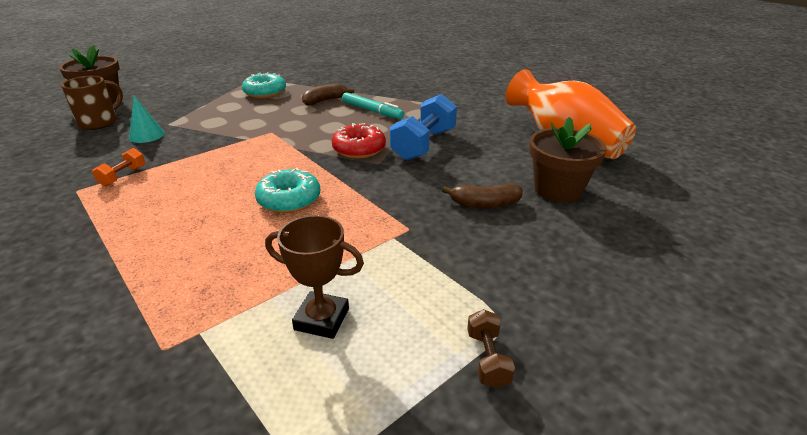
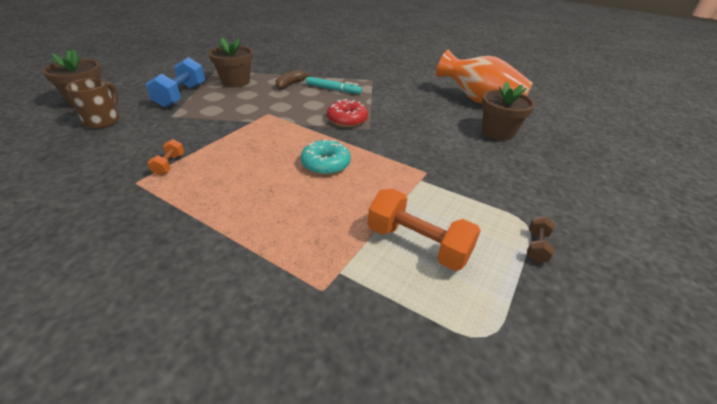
camera: 20 degrees left, 5 degrees up
turquoise cone [129,96,165,143] -> none
turquoise donut [242,72,286,98] -> brown flower pot [209,37,253,87]
brown trophy [265,215,364,339] -> orange dumbbell [368,189,481,271]
blue dumbbell [390,94,457,161] -> blue dumbbell moved to [146,57,205,108]
brown banana [442,183,523,208] -> none
brown dumbbell [467,309,515,389] -> brown dumbbell turned 45 degrees clockwise [527,216,554,263]

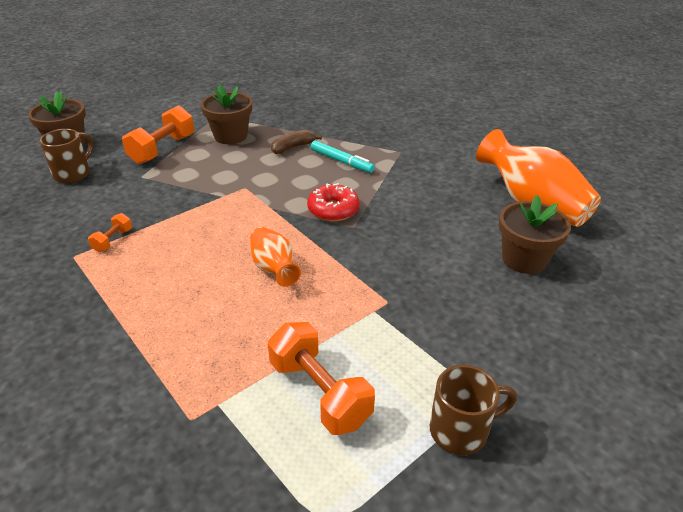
camera: 20 degrees right, 0 degrees up
blue dumbbell [146,57,205,108] -> orange dumbbell [122,105,194,164]
turquoise donut [301,139,351,175] -> orange vase [250,227,301,287]
brown dumbbell [527,216,554,263] -> brown mug [430,365,517,455]

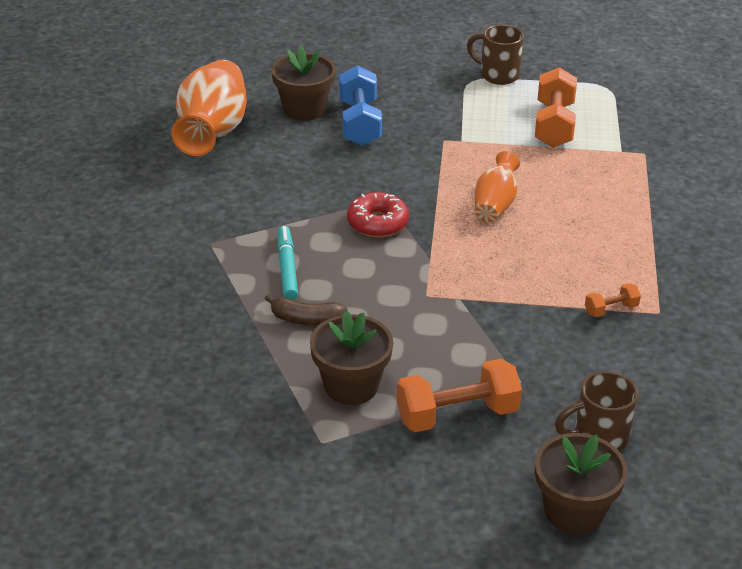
camera: 135 degrees left, 0 degrees up
none -> blue dumbbell [339,65,382,146]

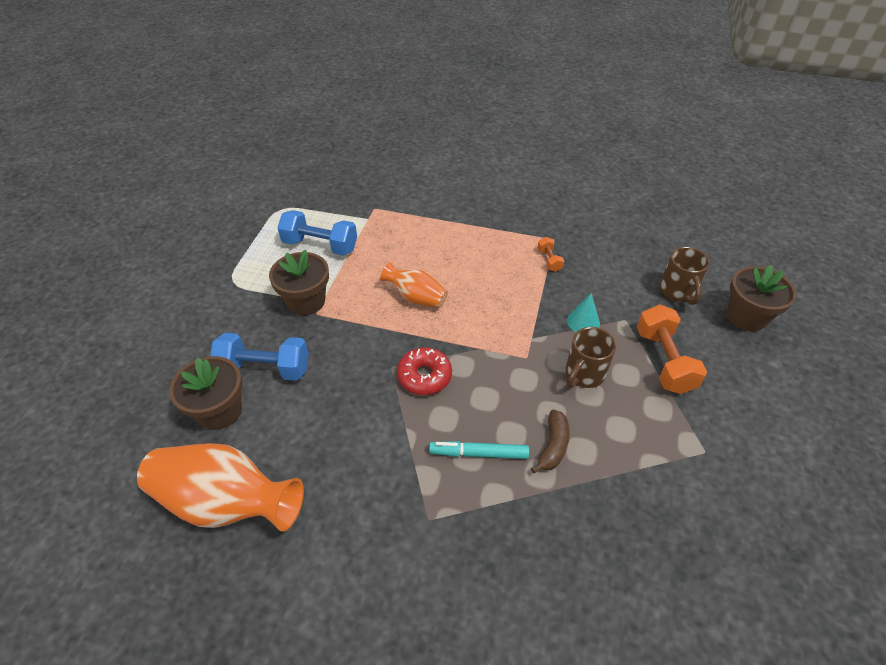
camera: 80 degrees left, 10 degrees up
brown flower pot [310,310,393,405] -> brown flower pot moved to [269,250,329,315]
brown mug [467,25,524,85] -> brown mug moved to [566,327,616,388]
orange dumbbell [535,67,577,148] -> blue dumbbell [277,210,357,256]
none -> turquoise cone [567,293,600,332]

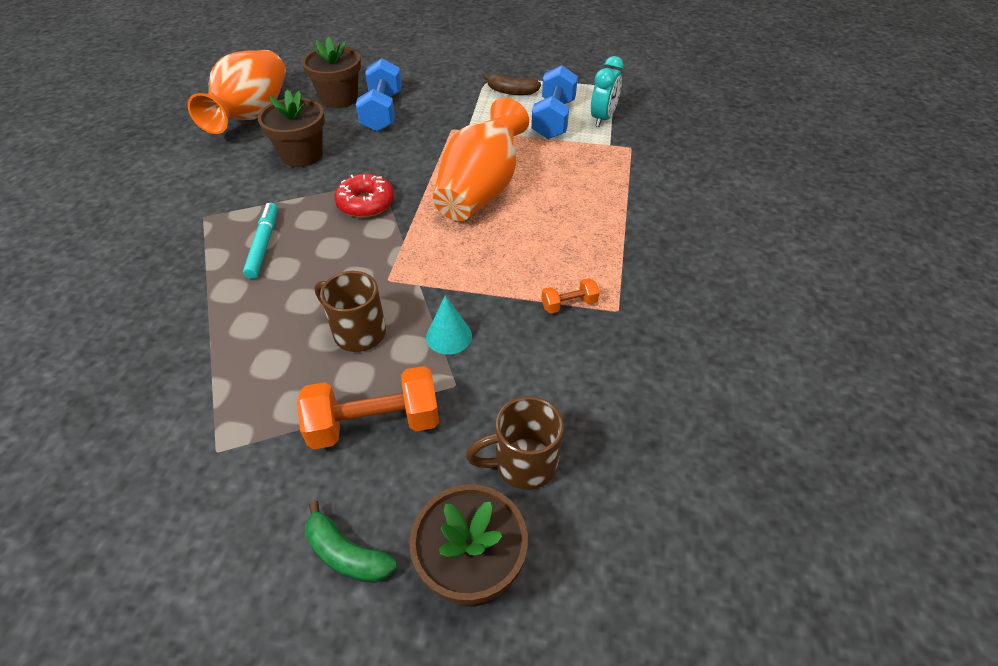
camera: 85 degrees right, 0 degrees up
brown flower pot [269,250,329,315] -> brown flower pot moved to [258,89,325,167]
orange vase [380,262,448,308] -> orange vase [433,97,529,221], size x1.79
brown banana [531,410,570,473] -> brown banana moved to [484,74,541,95]
none -> green banana [305,500,397,583]
none -> turquoise clock [591,56,624,127]

